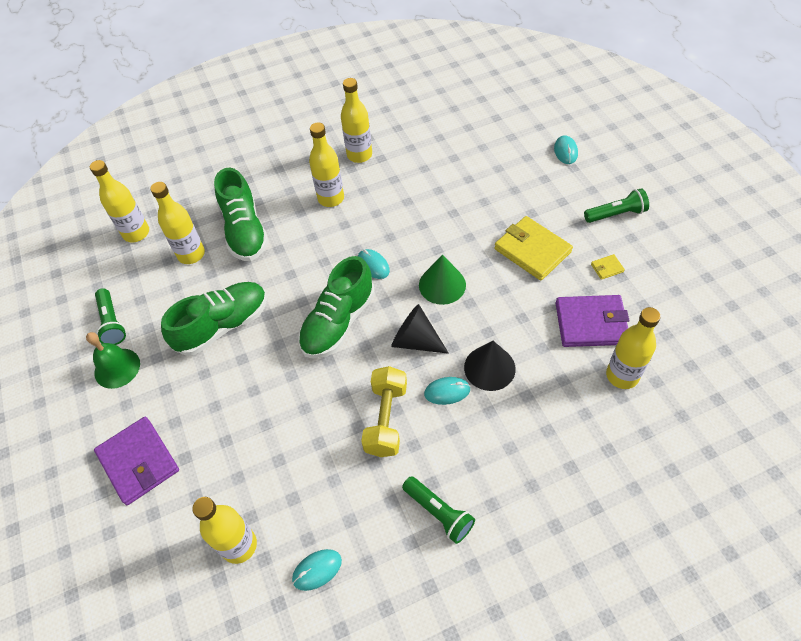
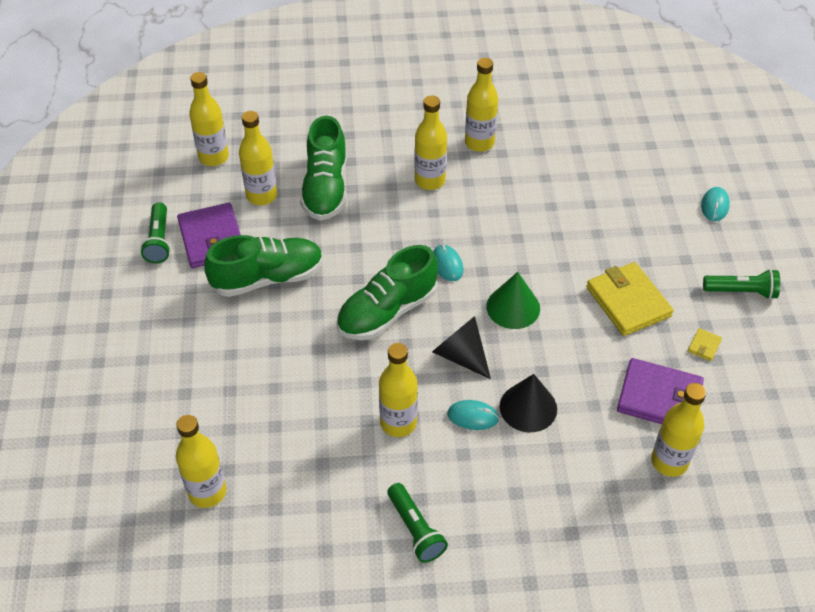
camera: 15 degrees right, 5 degrees down
green bell [86,332,140,389] -> none
purple wallet [94,417,179,505] -> purple wallet moved to [177,203,241,268]
turquoise mouse [292,549,342,591] -> none
yellow dumbbell [361,366,407,457] -> yellow bottle [379,343,418,437]
yellow wallet [591,254,625,280] -> yellow wallet turned 60 degrees counterclockwise [688,328,722,361]

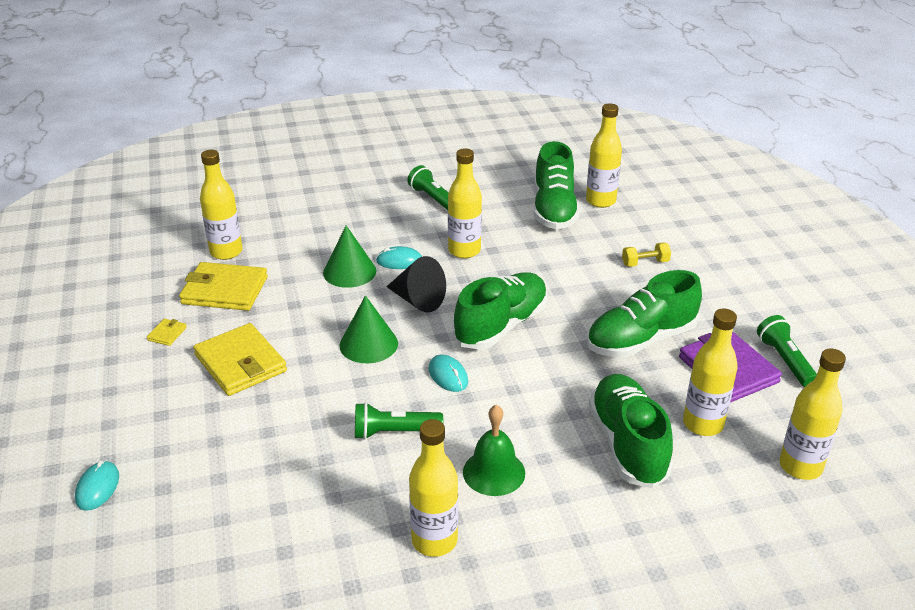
camera: 170 degrees right, 15 degrees down
yellow bottle [414,96,447,190] -> green bell [463,405,525,496]
black cone [500,374,557,432] -> green cone [323,225,376,288]
purple wallet [617,358,704,424] -> yellow wallet [179,262,268,311]
green flashlight [703,269,780,299] -> green flashlight moved to [355,402,443,440]
none -> green shoe [534,141,580,229]
none -> yellow dumbbell [622,243,671,267]

